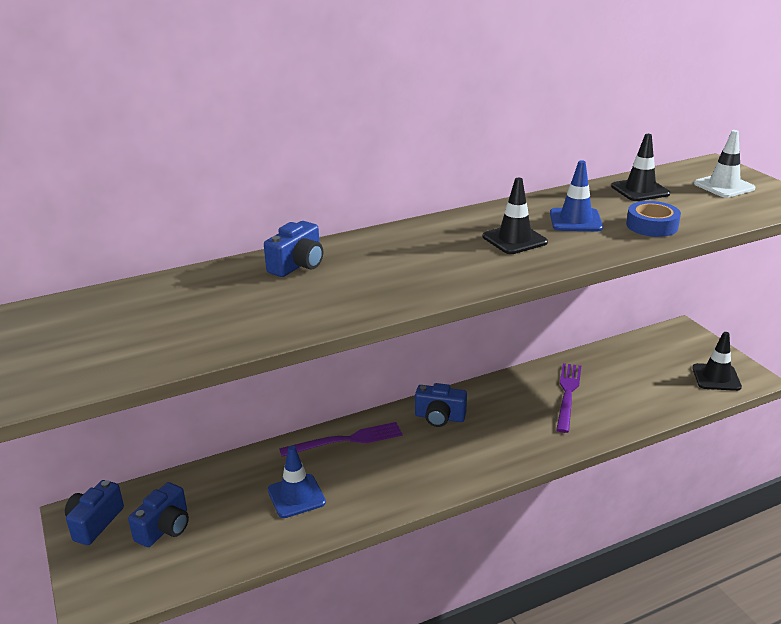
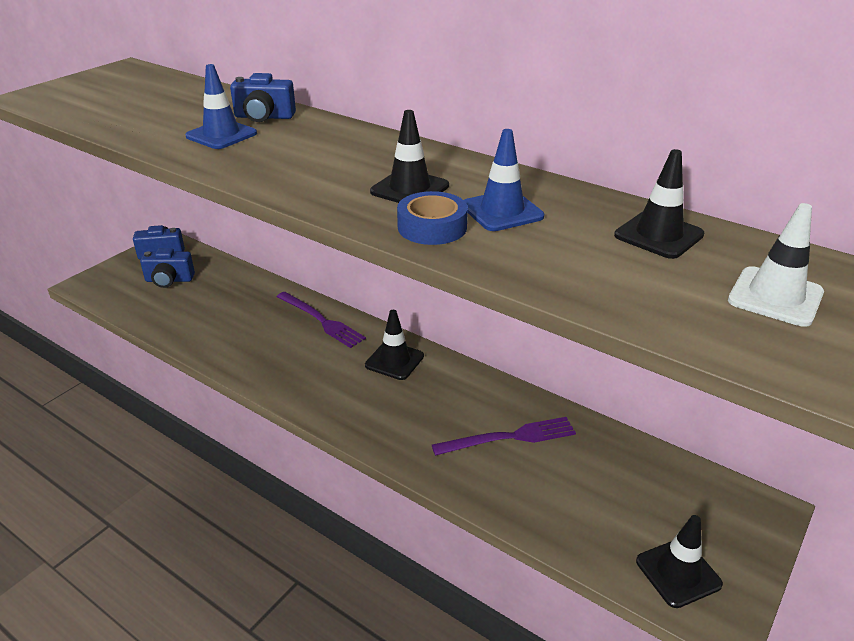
camera: 60 degrees right, 5 degrees up
blue traffic cone [268,445,326,518] -> blue traffic cone moved to [185,64,257,149]
blue camera [415,383,467,427] -> black traffic cone [365,310,424,380]
blue tape [626,201,681,237] -> blue tape moved to [397,191,468,245]

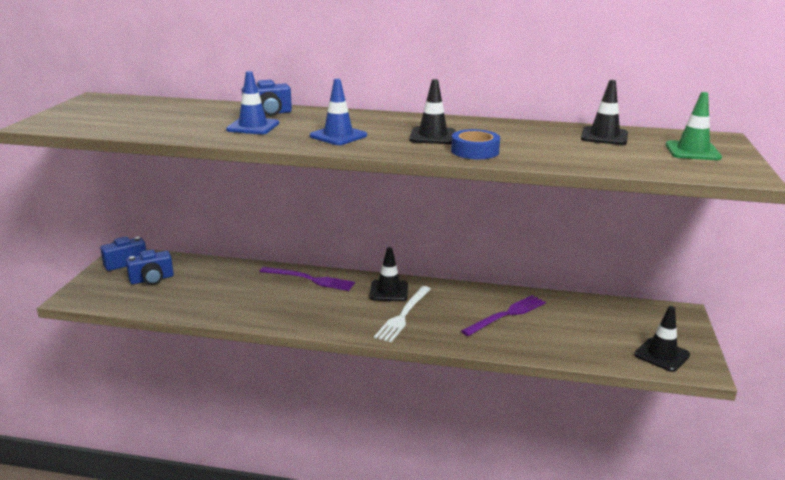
camera: 25 degrees left, 10 degrees down
blue traffic cone [464,129,544,231] -> blue traffic cone moved to [309,79,367,145]
white traffic cone [728,203,824,327] -> green traffic cone [666,92,722,160]
none -> white fork [374,286,431,342]

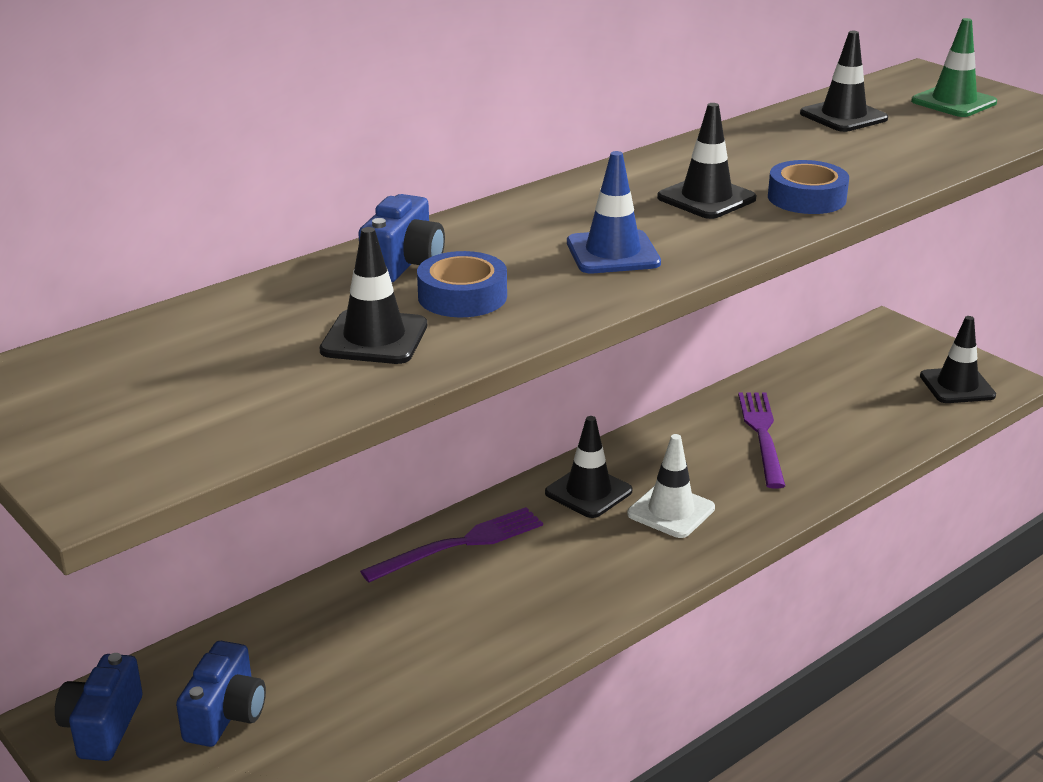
camera: 50 degrees left, 5 degrees up
blue traffic cone [226,71,279,134] -> blue tape [417,251,507,317]
white fork [374,286,431,342] -> white traffic cone [627,434,715,538]
none -> black traffic cone [320,227,427,364]

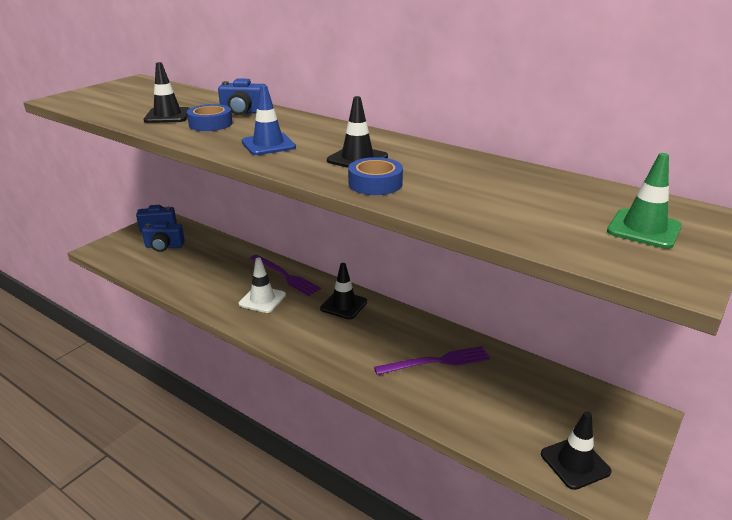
camera: 75 degrees right, 0 degrees up
white traffic cone [627,434,715,538] -> white traffic cone moved to [239,258,286,313]
black traffic cone [800,31,888,132] -> none

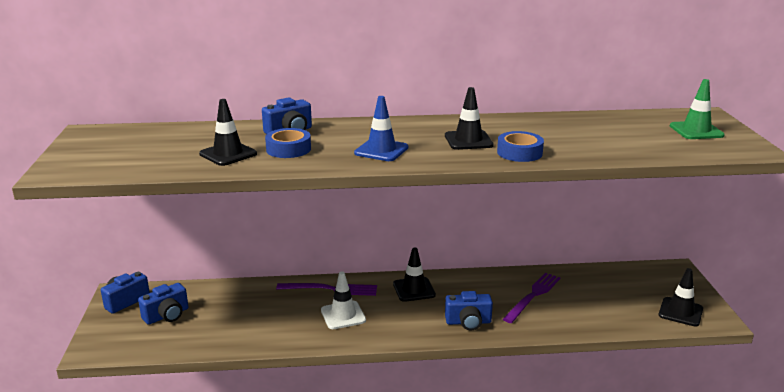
camera: 40 degrees left, 5 degrees down
none -> blue camera [445,291,493,330]

